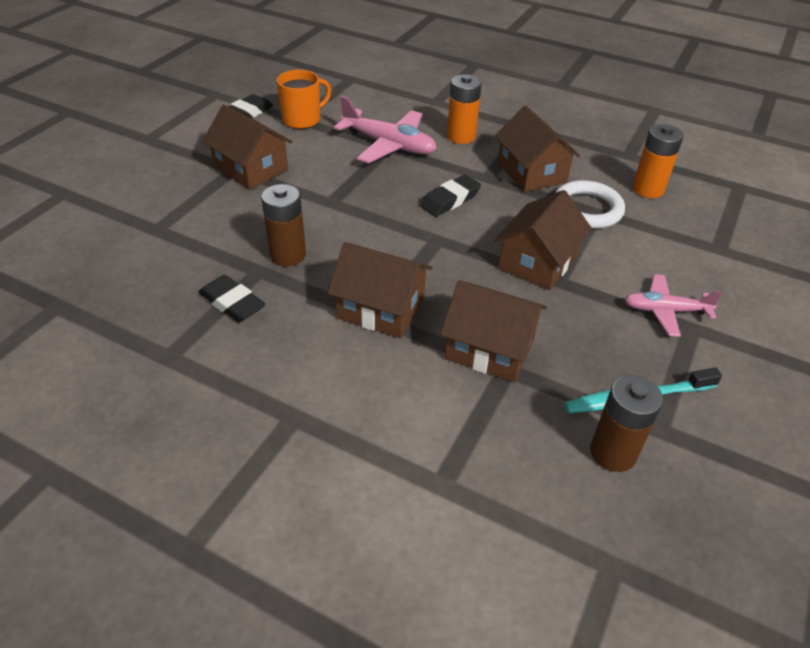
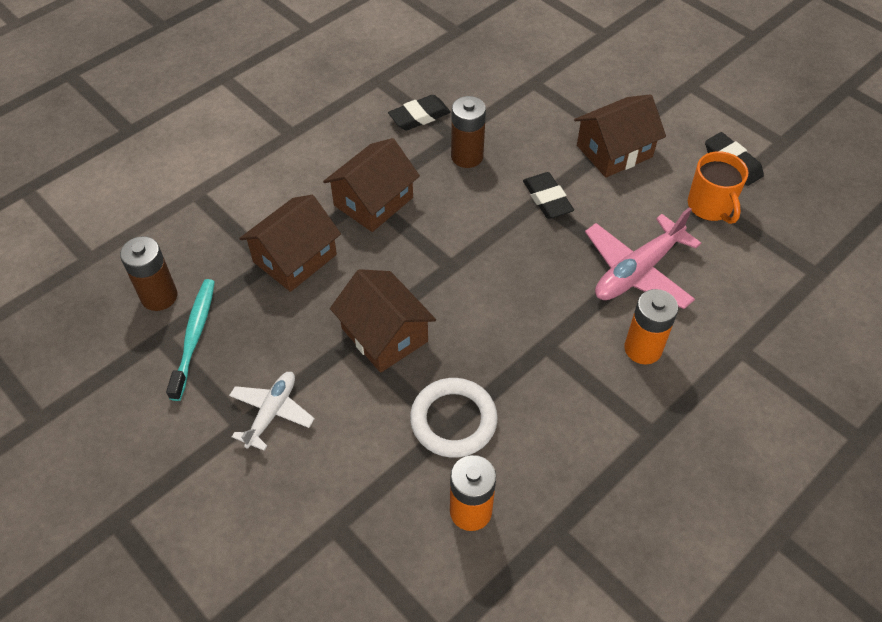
camera: 110 degrees right, 10 degrees up
black eraser [420,175,481,217] -> black eraser moved to [523,172,574,219]
brown house [495,106,580,192] -> none
pink plane [625,274,723,337] -> white plane [229,372,315,451]

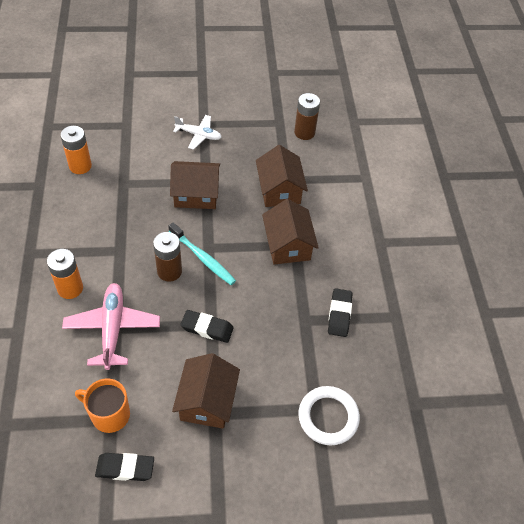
camera: 125 degrees right, 0 degrees up
turquoise toothbrush [166,279,215,401] -> turquoise toothbrush moved to [168,223,236,285]
white plane [229,372,315,451] -> white plane turned 45 degrees counterclockwise [173,115,221,150]
white ring [410,378,498,458] -> white ring moved to [298,386,360,445]
brown battery [451,96,486,168] -> brown battery moved to [153,232,182,282]

